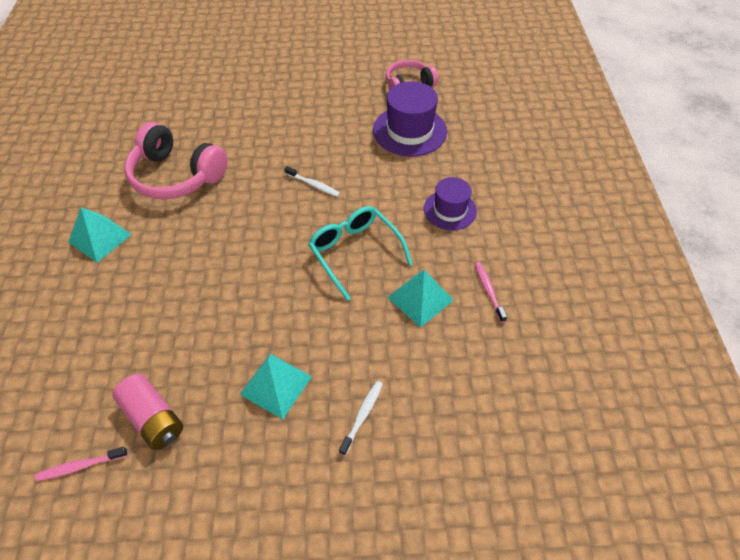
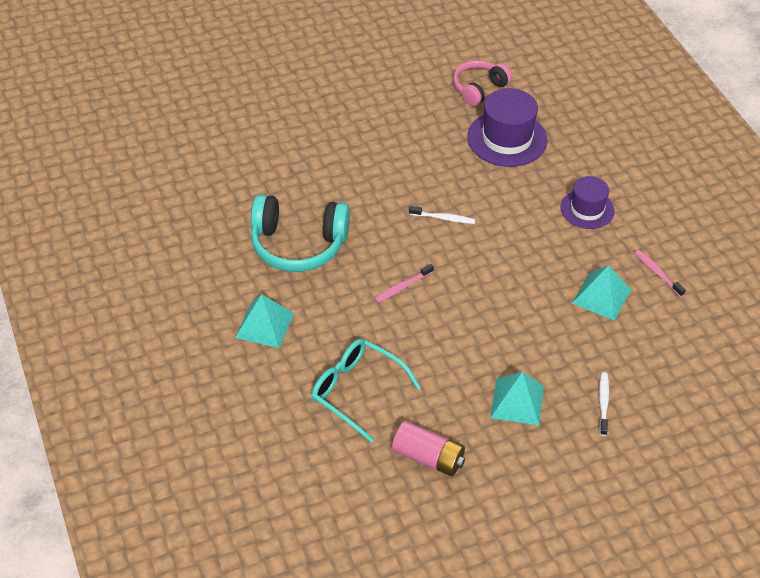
camera: 20 degrees left, 5 degrees down
pink toothbrush [35,447,128,481] -> pink toothbrush moved to [375,264,434,303]
pink headphones [124,122,228,200] -> turquoise headphones [251,194,350,272]
turquoise glasses [308,206,413,301] -> turquoise glasses moved to [311,339,421,443]

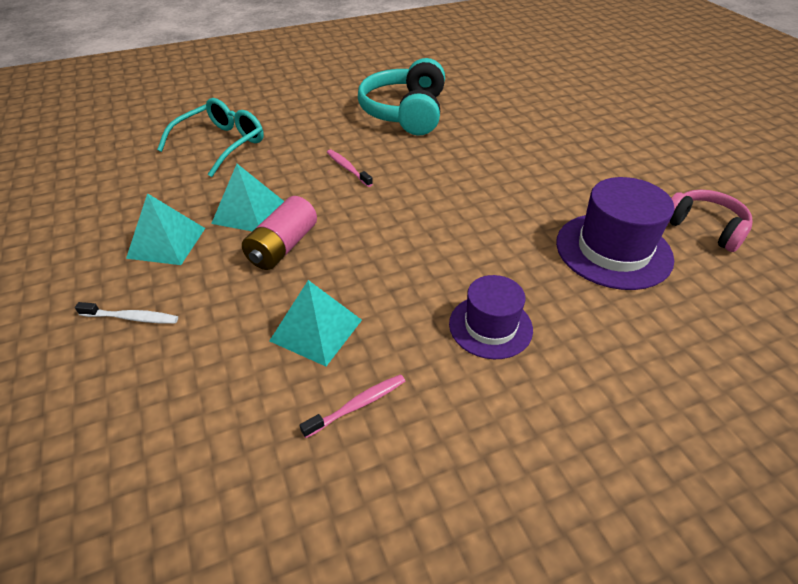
camera: 90 degrees right, 5 degrees down
turquoise pyramid [235,294,294,348] -> turquoise pyramid moved to [211,164,284,231]
pink battery [392,421,465,476] -> pink battery moved to [242,196,317,270]
white toothbrush [409,206,475,224] -> none

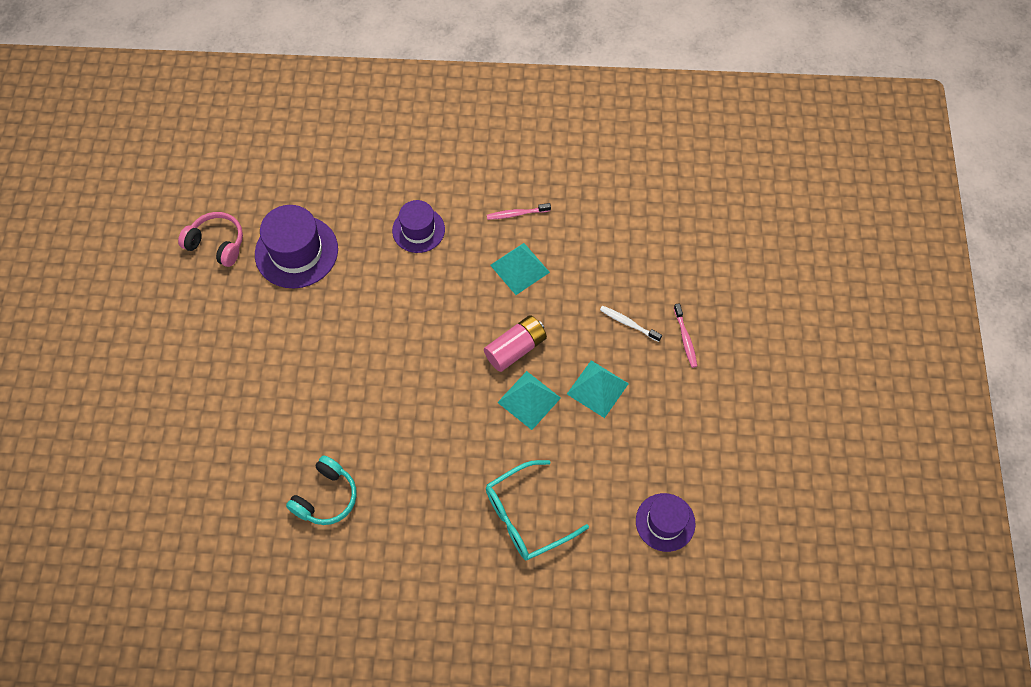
camera: 155 degrees left, 20 degrees up
pink toothbrush [327,150,373,187] -> pink toothbrush moved to [674,303,697,368]
turquoise headphones [358,58,445,135] -> turquoise headphones [286,455,357,525], size x0.62
pink headphones [669,190,753,252] -> pink headphones turned 135 degrees clockwise [178,212,243,267]
none -> purple hat [636,493,696,552]

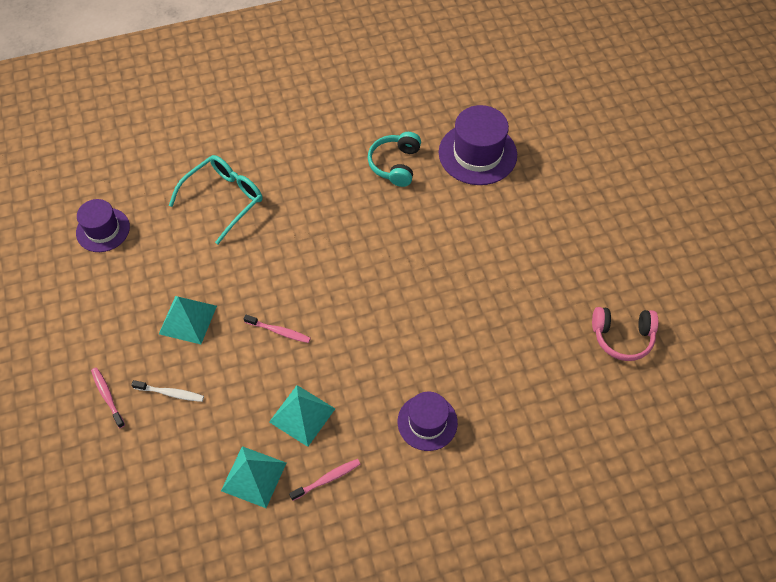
camera: 160 degrees right, 5 degrees down
purple hat [255,205,338,288] -> purple hat moved to [439,105,517,185]
pink battery [484,315,547,372] -> pink toothbrush [244,315,311,343]
turquoise pyramid [497,371,561,430] -> turquoise pyramid moved to [221,446,286,508]

